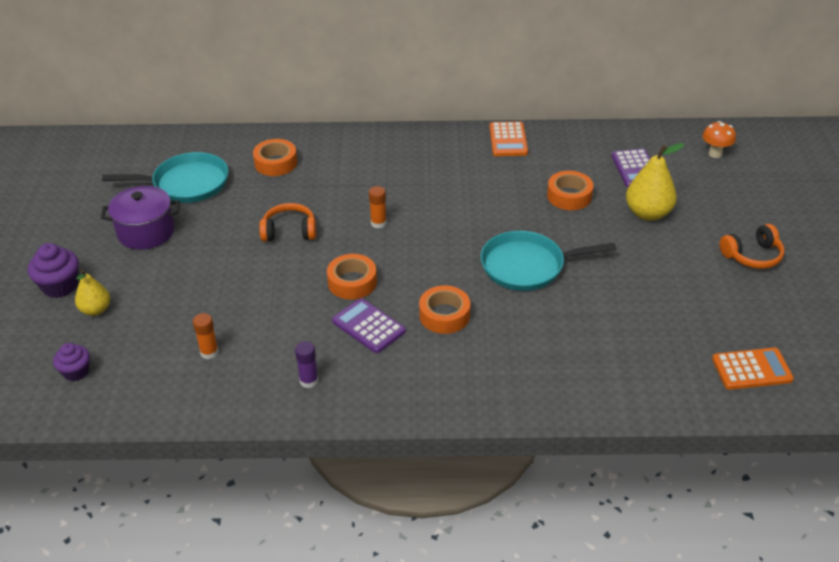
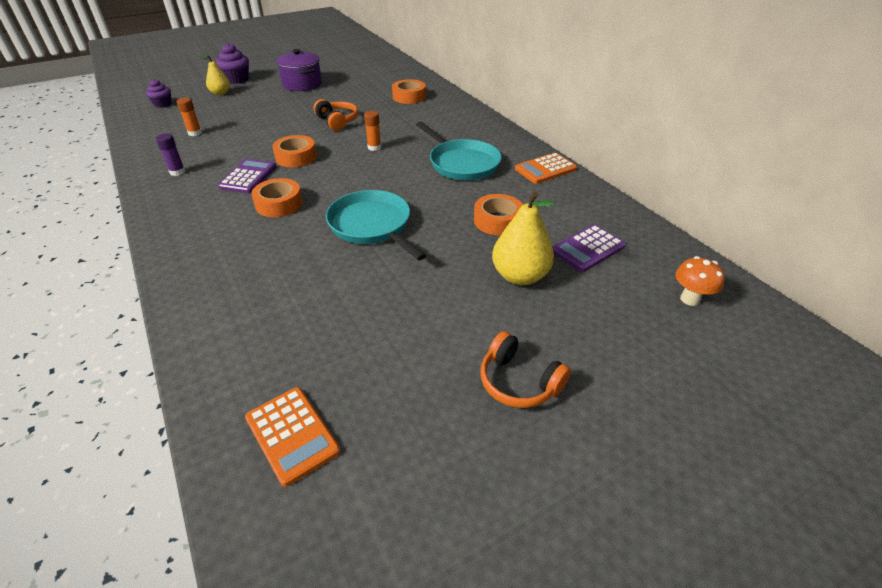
camera: 60 degrees right, 0 degrees up
turquoise pan [102,152,228,203] -> turquoise pan moved to [416,121,502,180]

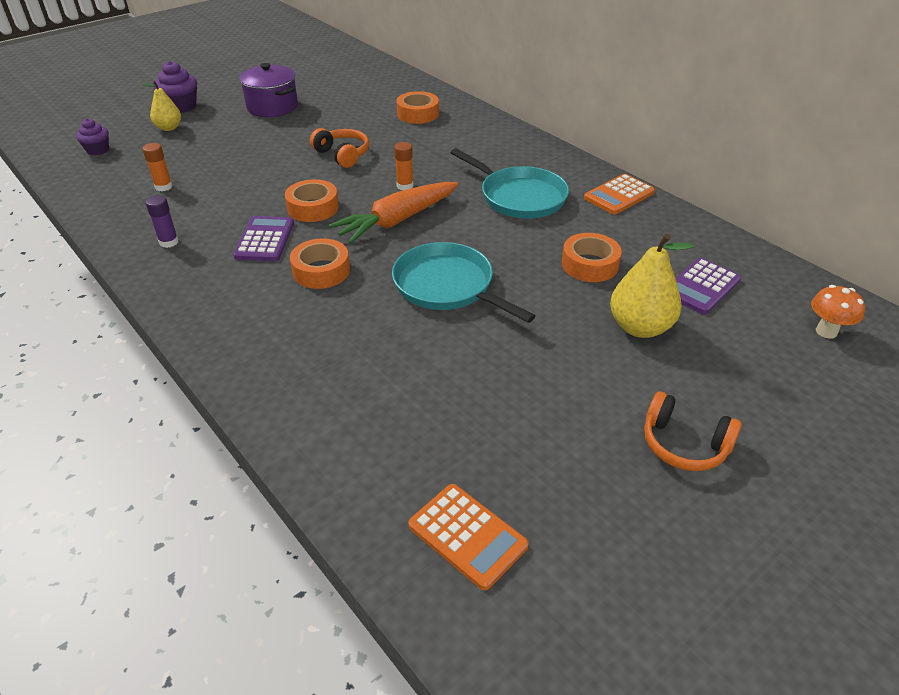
camera: 10 degrees left, 0 degrees up
none -> orange carrot [328,182,458,244]

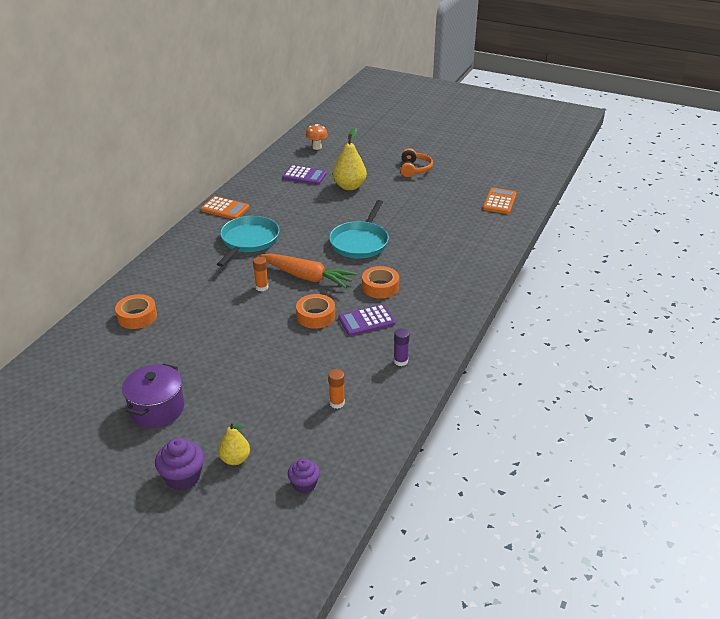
camera: 115 degrees left, 5 degrees down
orange headphones [310,128,369,168] -> none
orange tape [562,233,622,282] -> none

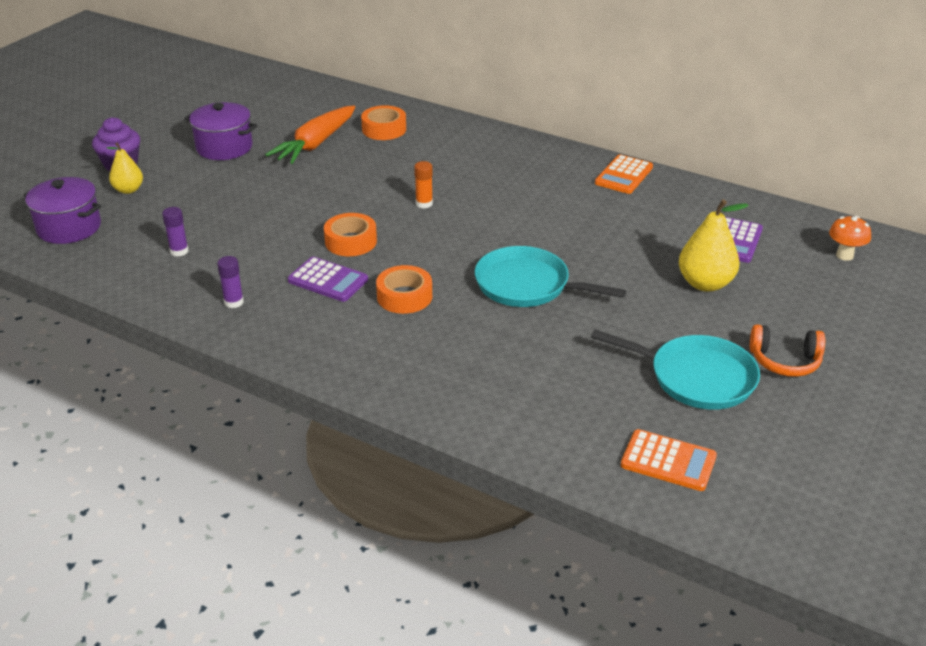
camera: 95 degrees right, 0 degrees up
turquoise pan [217,216,279,267] -> turquoise pan moved to [591,329,760,410]
orange carrot [260,253,357,288] -> orange carrot moved to [265,106,355,164]
purple cupcake [288,458,320,493] -> purple pot [24,177,101,244]
orange glue stick [328,369,345,409] -> purple glue stick [162,207,189,257]
purple calculator [338,304,395,336] -> purple calculator turned 135 degrees clockwise [288,257,368,302]

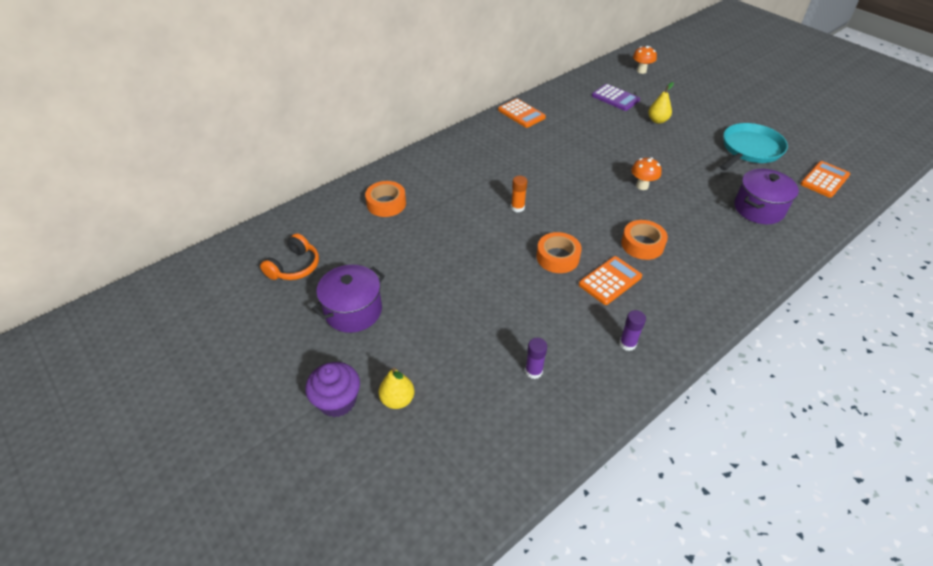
camera: 70 degrees left, 10 degrees up
purple pot [24,177,101,244] -> purple pot moved to [734,169,799,224]
orange carrot [265,106,355,164] -> none
purple calculator [288,257,368,302] -> orange calculator [579,256,642,305]
turquoise pan [475,246,626,307] -> orange mushroom [631,157,662,190]
yellow pear [679,200,749,292] -> yellow pear [648,82,674,124], size x0.62
orange headphones [750,324,825,377] -> orange headphones moved to [260,233,319,280]

